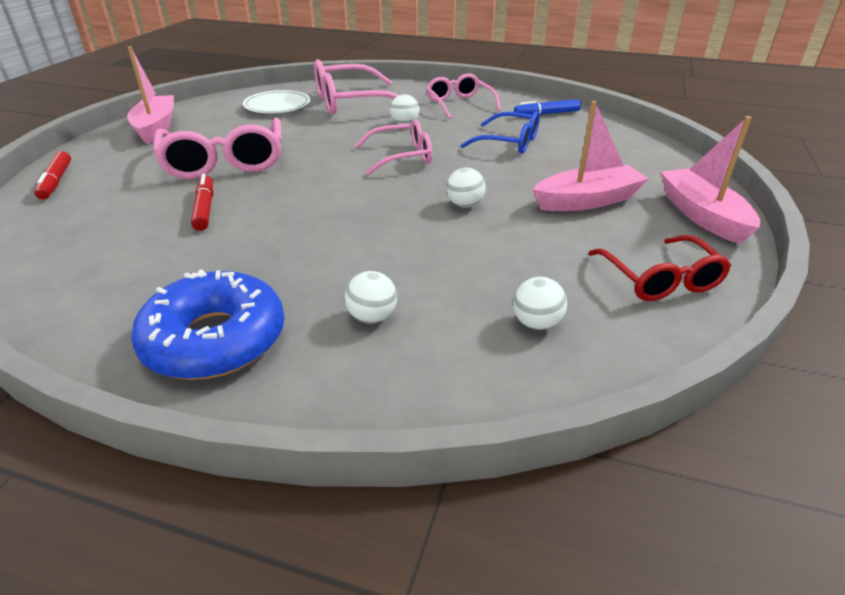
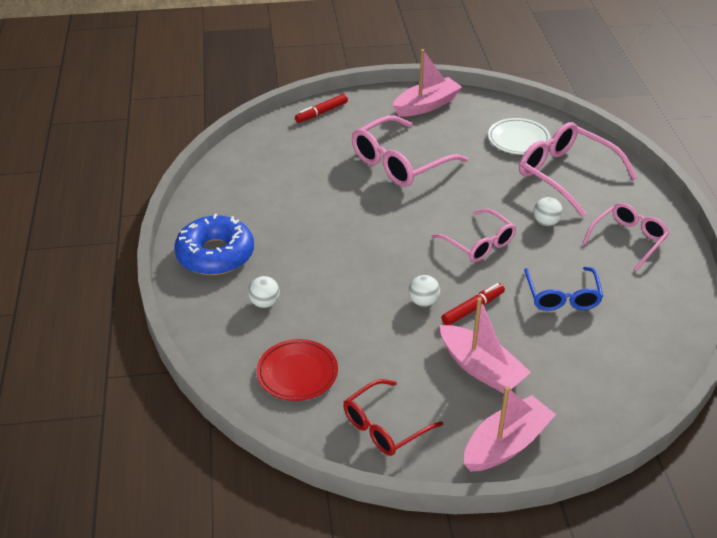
camera: 65 degrees right, 5 degrees up
red marker [191,174,213,231] -> red marker moved to [441,283,505,325]
white ball [513,277,567,330] -> red plate [257,339,338,401]
blue marker [514,99,581,115] -> none

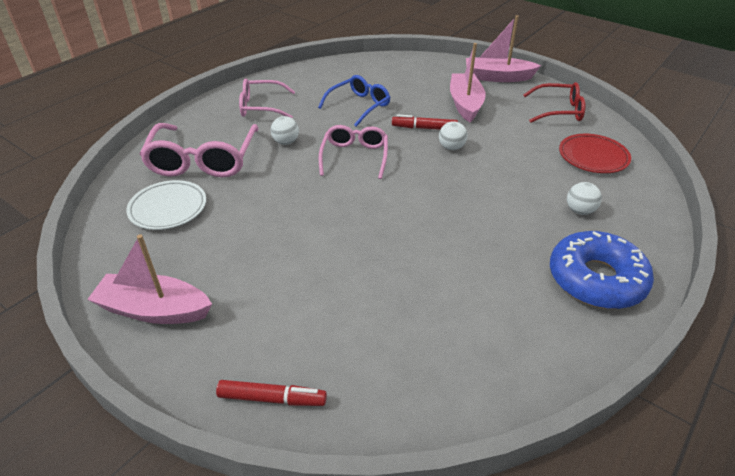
camera: 135 degrees left, 0 degrees up
pink glasses [352,115,468,187] -> none

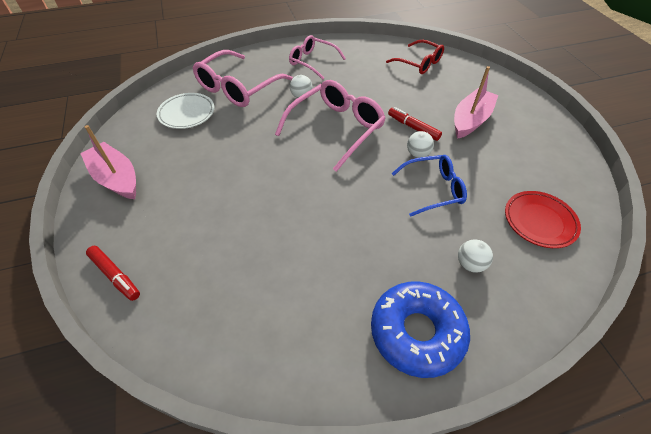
camera: 35 degrees right, 10 degrees up
blue glasses [318,75,391,127] -> blue glasses moved to [391,155,467,217]
pink glasses [319,125,388,179] -> pink glasses [275,80,386,172], size x1.55
pink boat [466,15,541,82] -> none
red glasses [523,82,586,123] -> red glasses moved to [386,40,444,74]

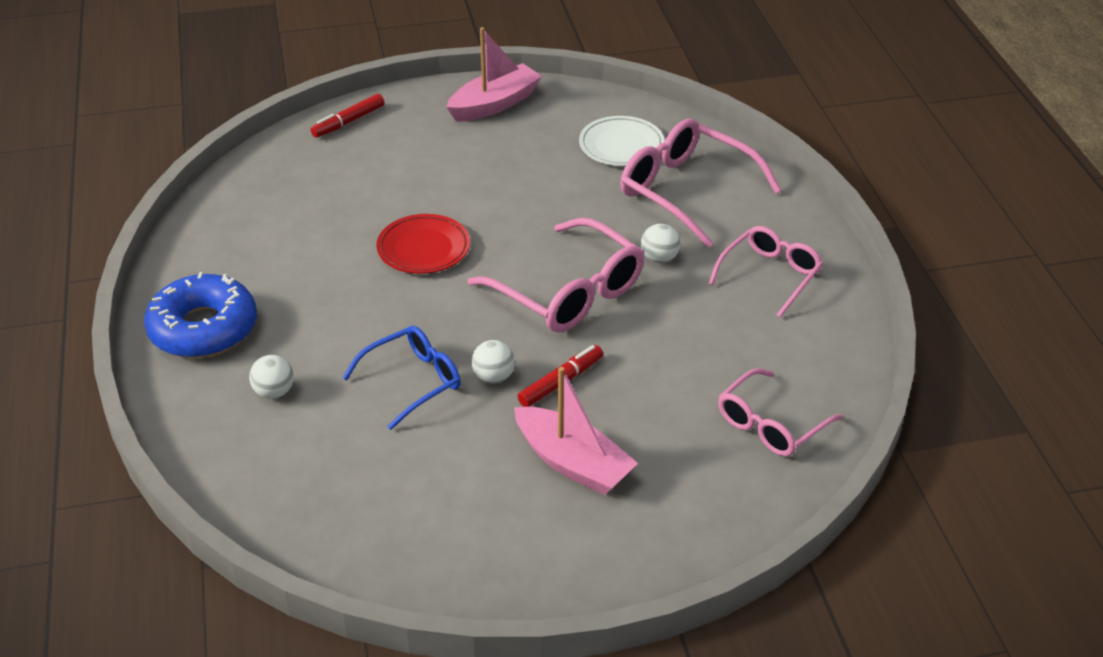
camera: 95 degrees right, 10 degrees down
red glasses [386,40,444,74] -> pink glasses [718,368,843,457]
blue glasses [391,155,467,217] -> blue glasses turned 120 degrees counterclockwise [342,326,461,430]
red plate [505,191,581,248] -> red plate moved to [377,214,470,274]

